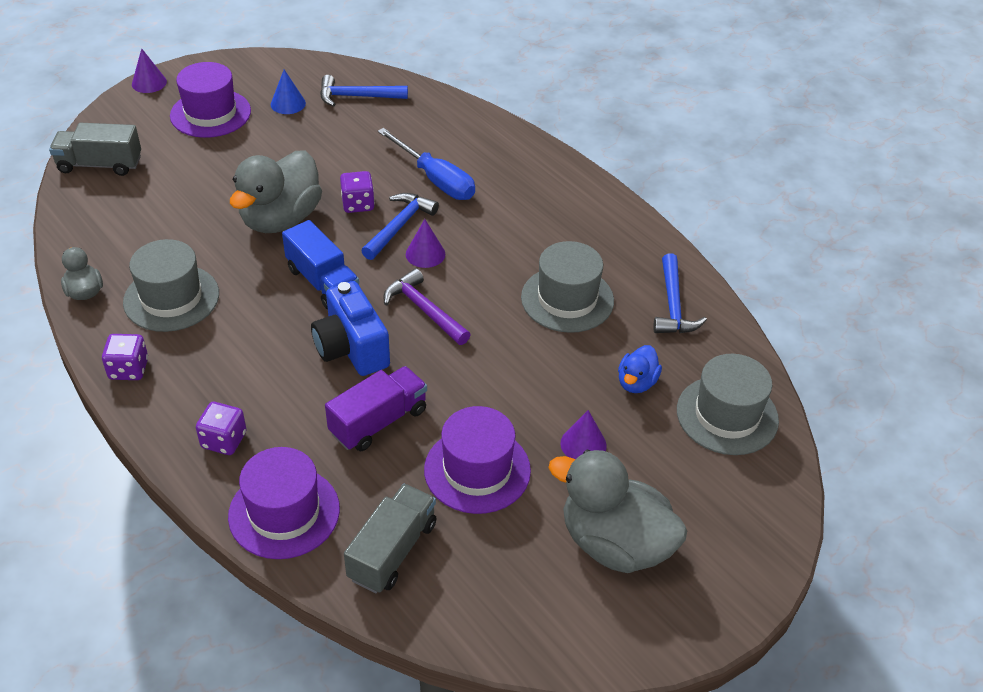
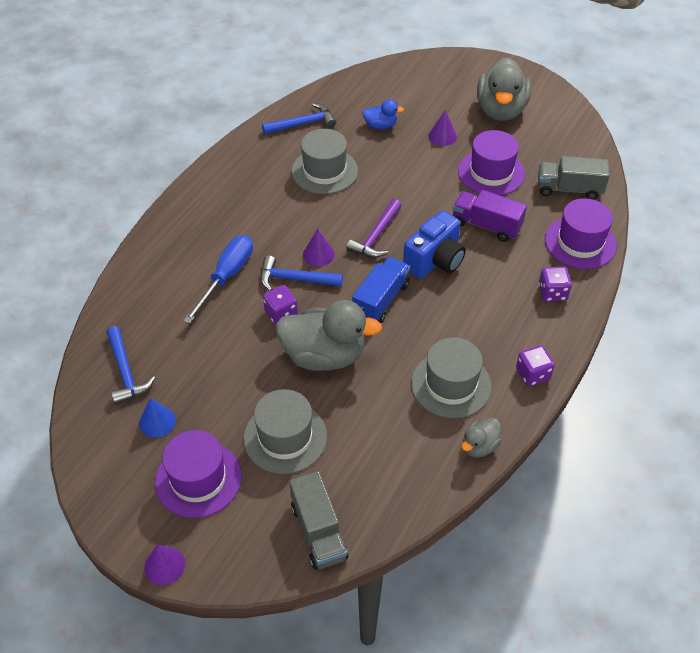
camera: 110 degrees left, 5 degrees up
grey hat [677,354,779,455] -> grey hat moved to [243,389,327,474]

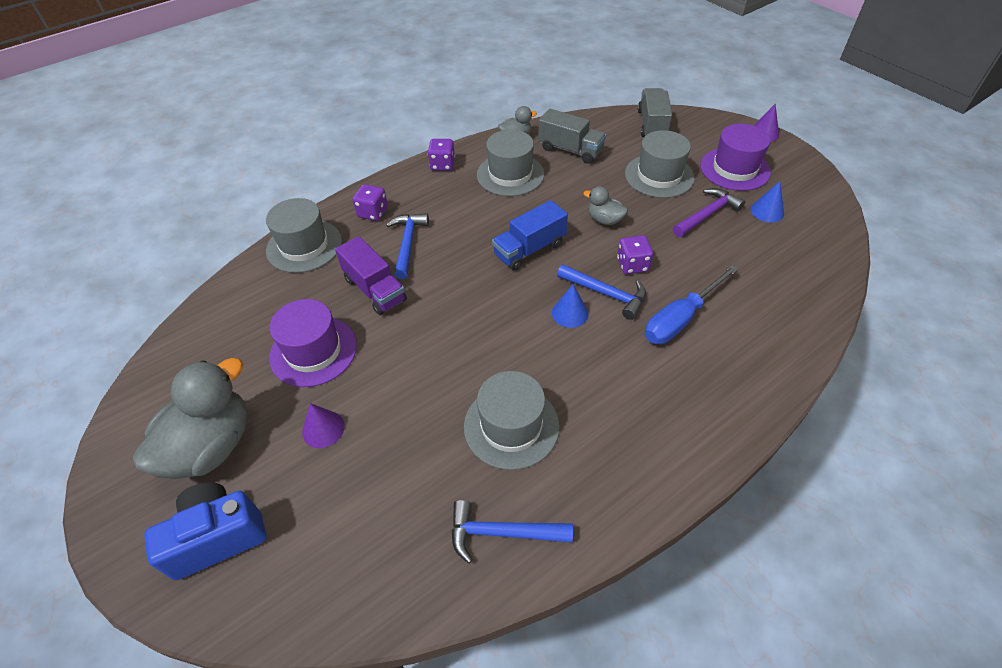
camera: 155 degrees left, 0 degrees up
blue hammer [106,326,155,405] -> blue hammer moved to [386,213,429,279]
grey duck [275,300,382,371] -> grey duck [583,186,628,225], size x0.49
purple cone [303,229,335,267] -> blue cone [552,285,589,328]
purple hammer [346,199,401,258] -> purple hammer moved to [673,188,745,237]
blue duck [362,99,404,129] -> none
blue camera [403,210,466,278] -> blue camera moved to [144,482,266,580]
grey truck [538,156,610,200] -> grey truck moved to [538,109,606,164]
purple hat [545,198,617,269] -> grey hat [266,198,342,273]

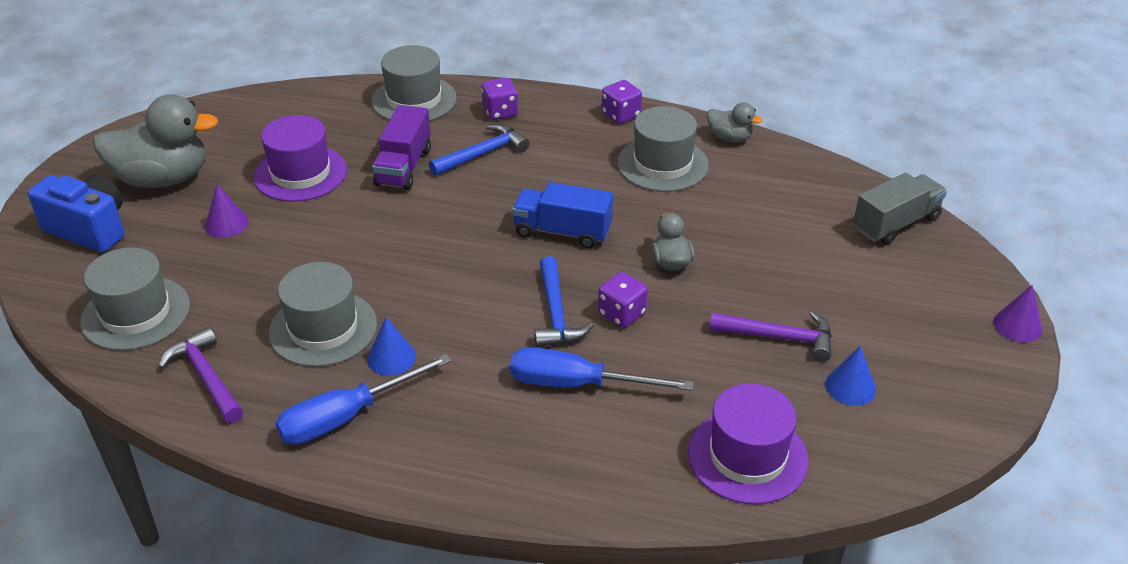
camera: 50 degrees right, 10 degrees down
blue hammer [452,500,573,564] -> purple hammer [158,327,243,423]
grey truck [538,109,606,164] -> none
blue cone [552,285,589,328] -> blue cone moved to [367,317,416,376]
grey hat [625,130,695,198] -> grey hat moved to [80,248,190,351]
purple hat [700,124,771,191] -> purple hat moved to [688,383,809,504]
none -> blue screwdriver [275,354,452,445]

